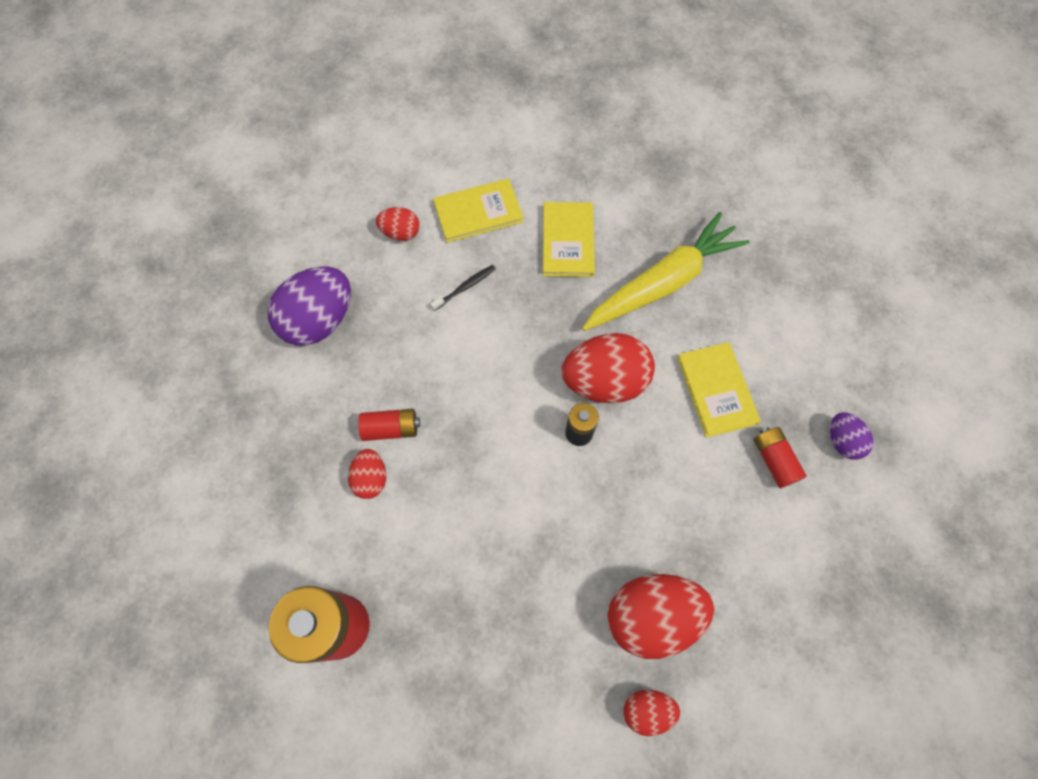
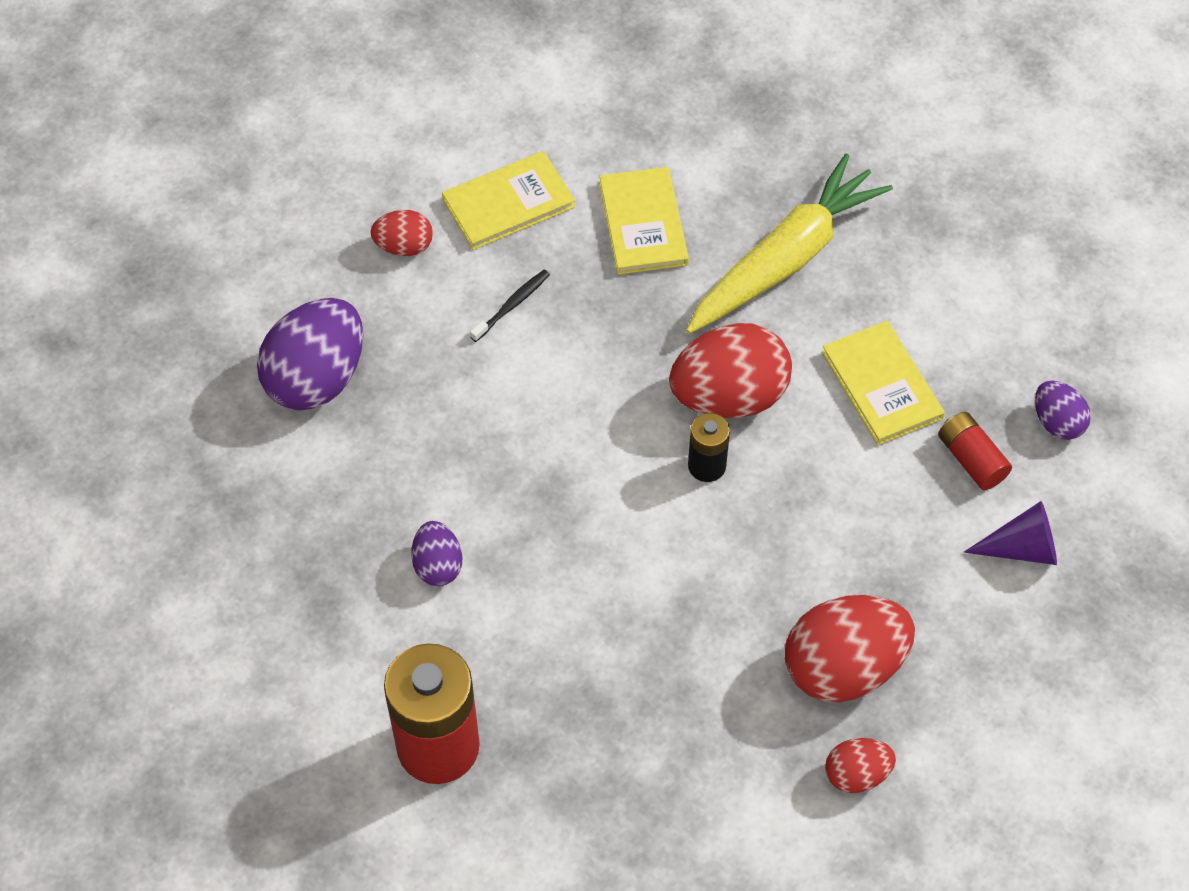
camera: 10 degrees left, 10 degrees down
red egg [348,449,386,499] -> purple egg [411,521,462,586]
red battery [358,409,420,441] -> none
none -> purple cone [964,501,1057,565]

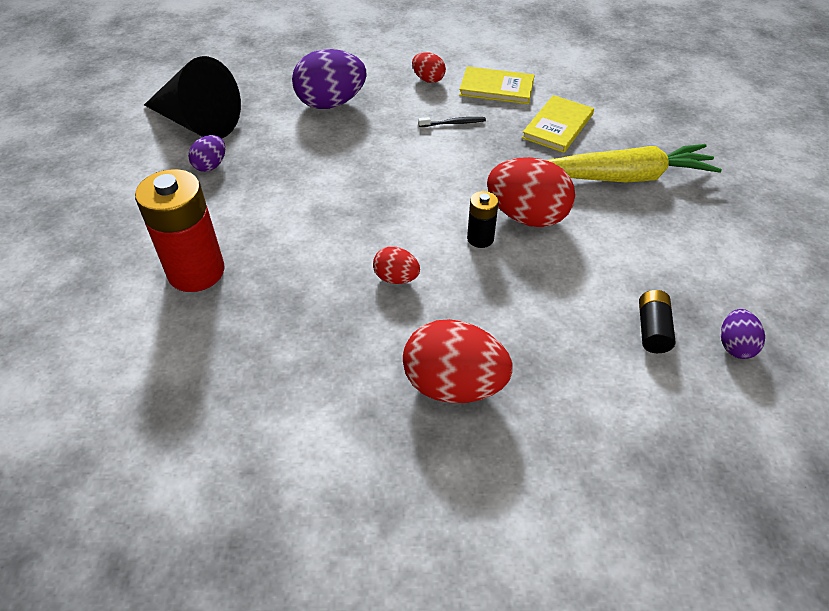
camera: 40 degrees right, 10 degrees down
purple egg [411,521,462,586] -> purple egg moved to [188,135,225,172]
yellow book [822,321,945,445] -> none
red egg [825,738,896,793] -> red egg moved to [373,247,420,284]
red battery [938,412,1012,490] -> black battery [639,290,676,353]
purple cone [964,501,1057,565] -> none
none -> black cone [144,56,241,139]

